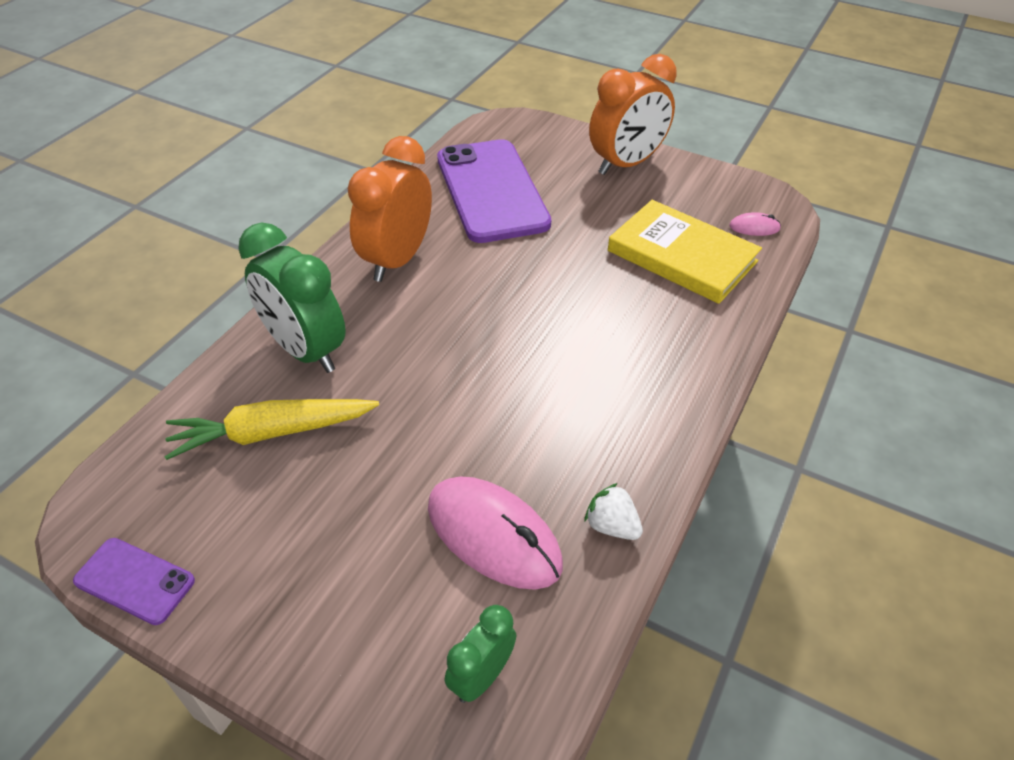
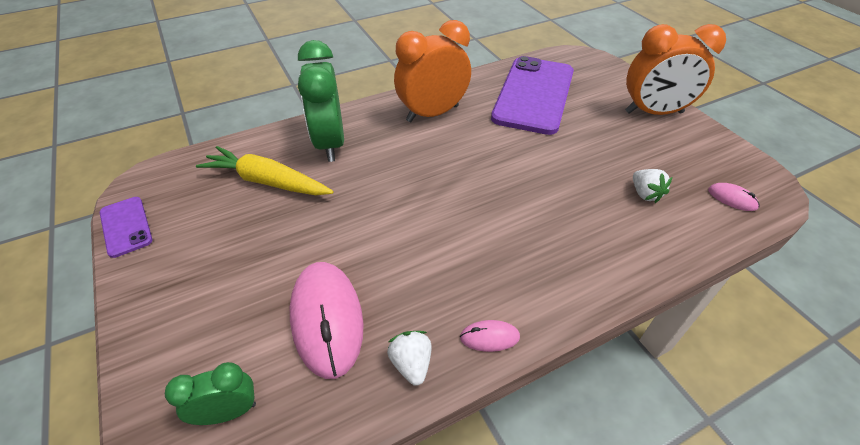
camera: 35 degrees right, 0 degrees up
yellow book [608,200,762,304] -> white strawberry [633,169,672,203]
none -> pink mouse [460,320,520,352]

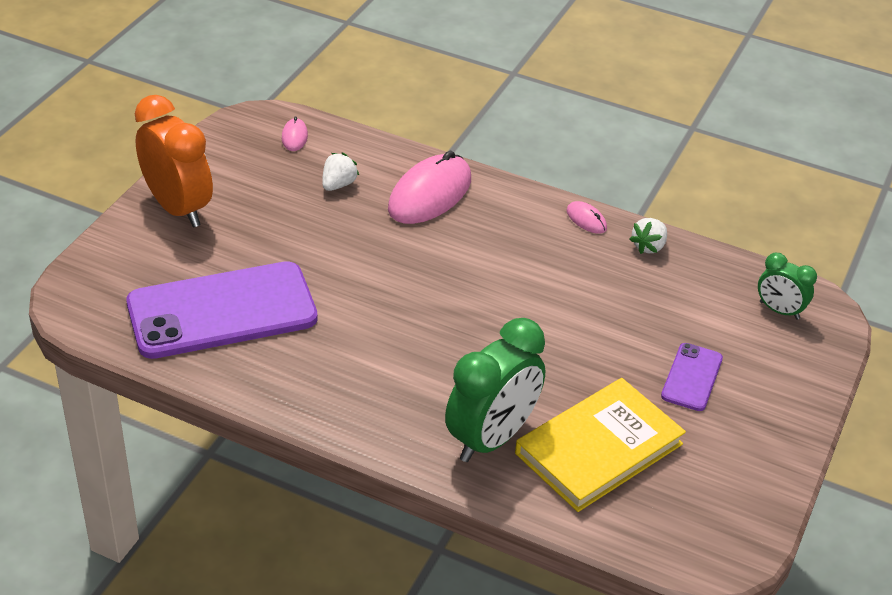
camera: 130 degrees left, 5 degrees down
purple phone [100,197,152,258] -> purple phone moved to [661,343,723,411]
yellow carrot [196,146,334,195] -> yellow book [515,378,686,512]
pink mouse [290,262,364,379] -> pink mouse moved to [388,151,471,224]
orange clock [394,20,471,122] -> none

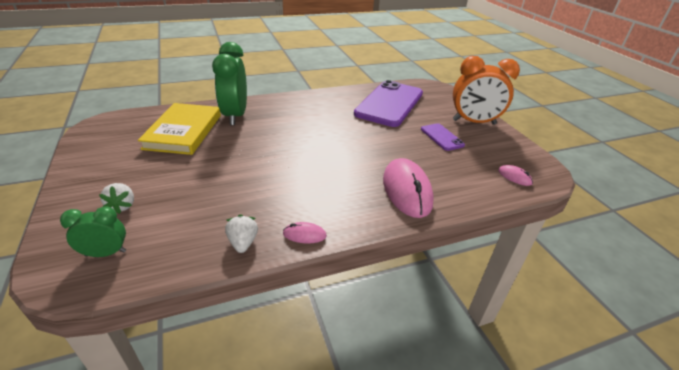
camera: 135 degrees right, 5 degrees down
white strawberry [322,153,359,191] -> white strawberry moved to [99,183,134,214]
purple phone [661,343,723,411] -> purple phone moved to [421,123,465,151]

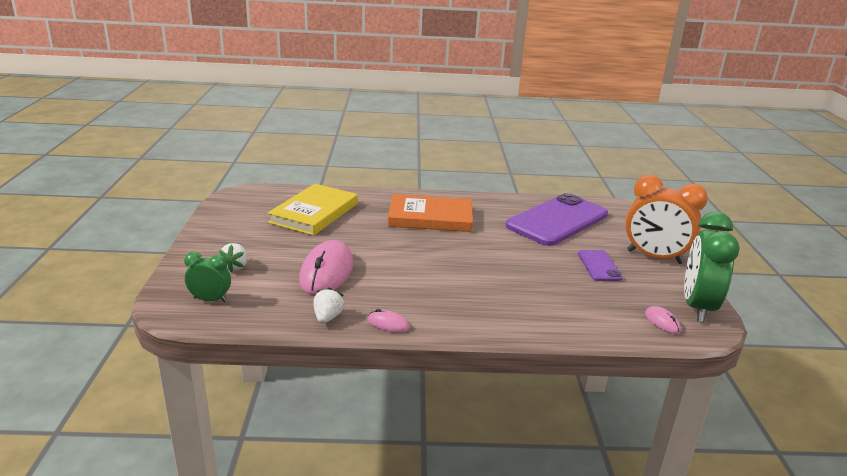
camera: 20 degrees right, 10 degrees down
green clock [212,42,247,125] -> green clock moved to [684,212,740,322]
pink mouse [383,158,434,218] -> pink mouse moved to [299,240,353,295]
none -> orange book [388,194,473,232]

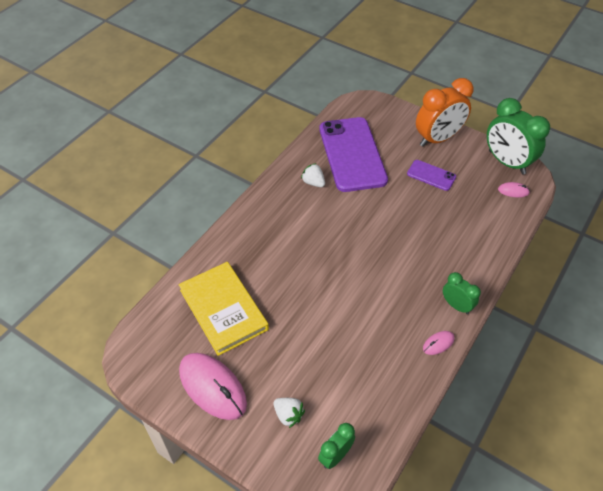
camera: 55 degrees left, 25 degrees up
pink mouse [299,240,353,295] -> pink mouse moved to [179,353,247,420]
white strawberry [313,287,345,323] -> white strawberry moved to [301,163,325,187]
orange book [388,194,473,232] -> none
none -> green clock [443,272,481,314]

